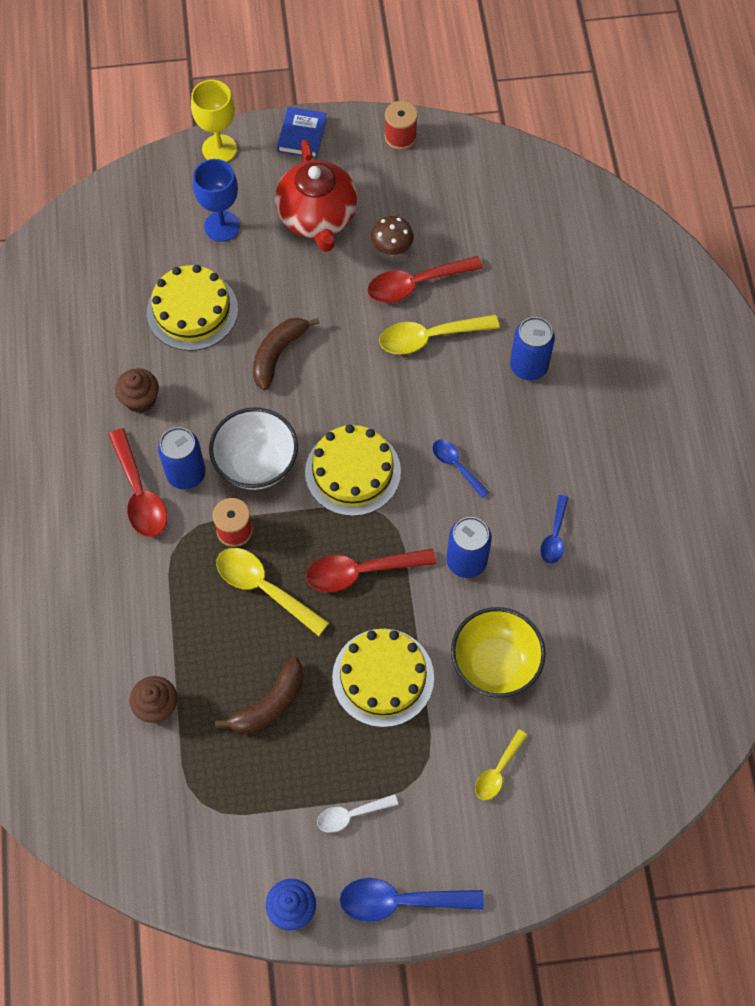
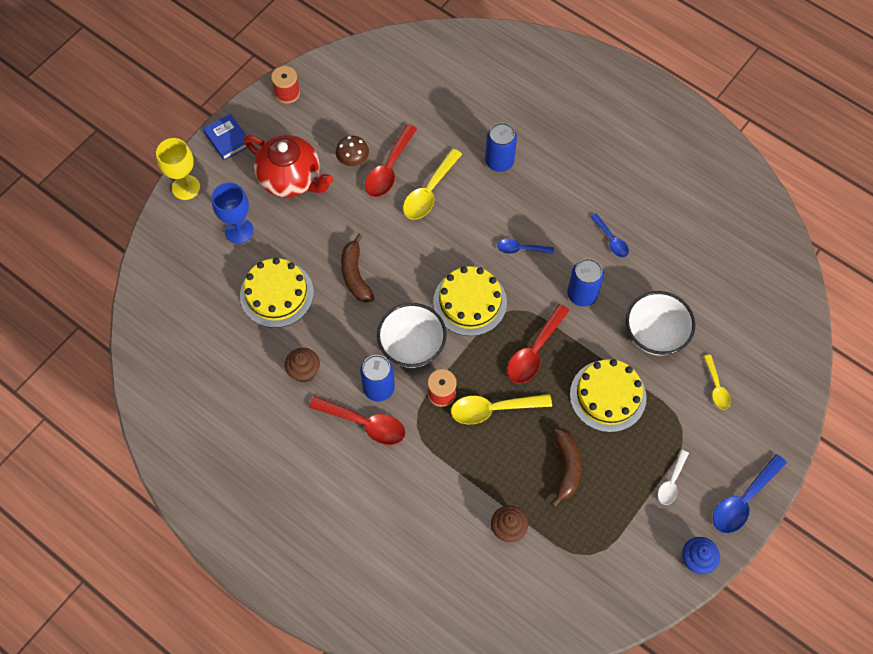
camera: 45 degrees left, 0 degrees up
yellow bowl [451,607,546,698] -> white bowl [626,291,696,355]

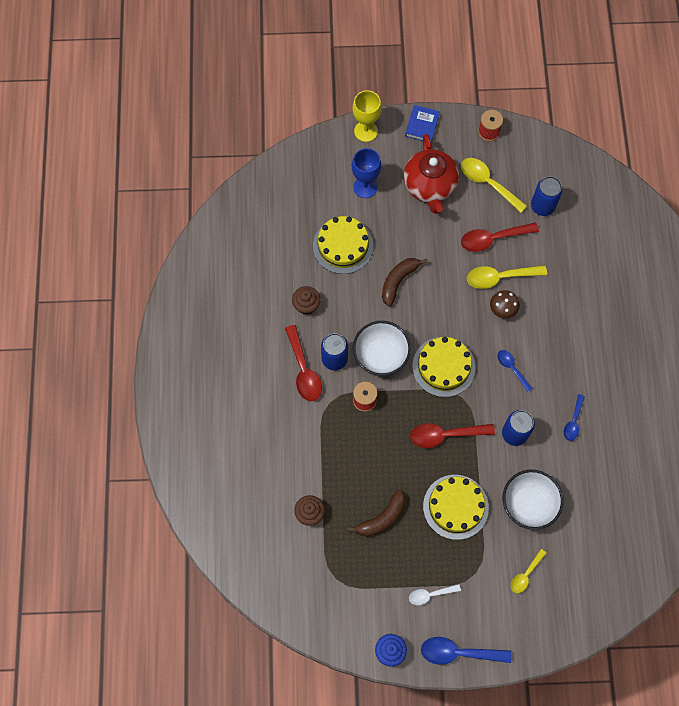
camera: 50 degrees right, 5 degrees up
brown mushroom [336,136,369,166] -> brown mushroom moved to [490,290,520,319]
yellow spoon [451,394,552,424] -> yellow spoon moved to [461,158,527,213]
blue can [485,122,517,172] -> blue can moved to [531,176,563,216]

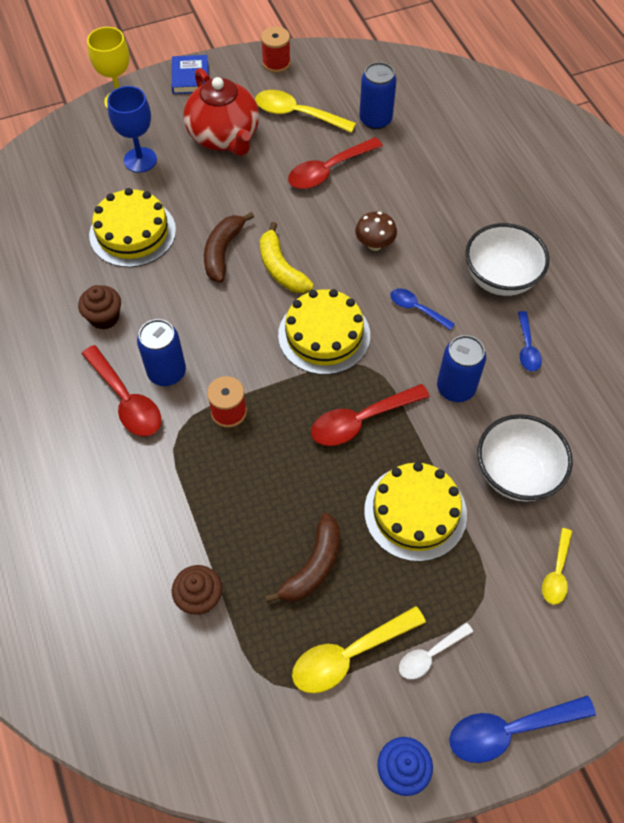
camera: 20 degrees left, 10 degrees down
white bowl [353,321,411,376] -> white bowl moved to [465,223,550,296]
yellow spoon [467,265,547,289] -> yellow spoon moved to [292,606,426,693]
none -> yellow banana [260,222,314,293]

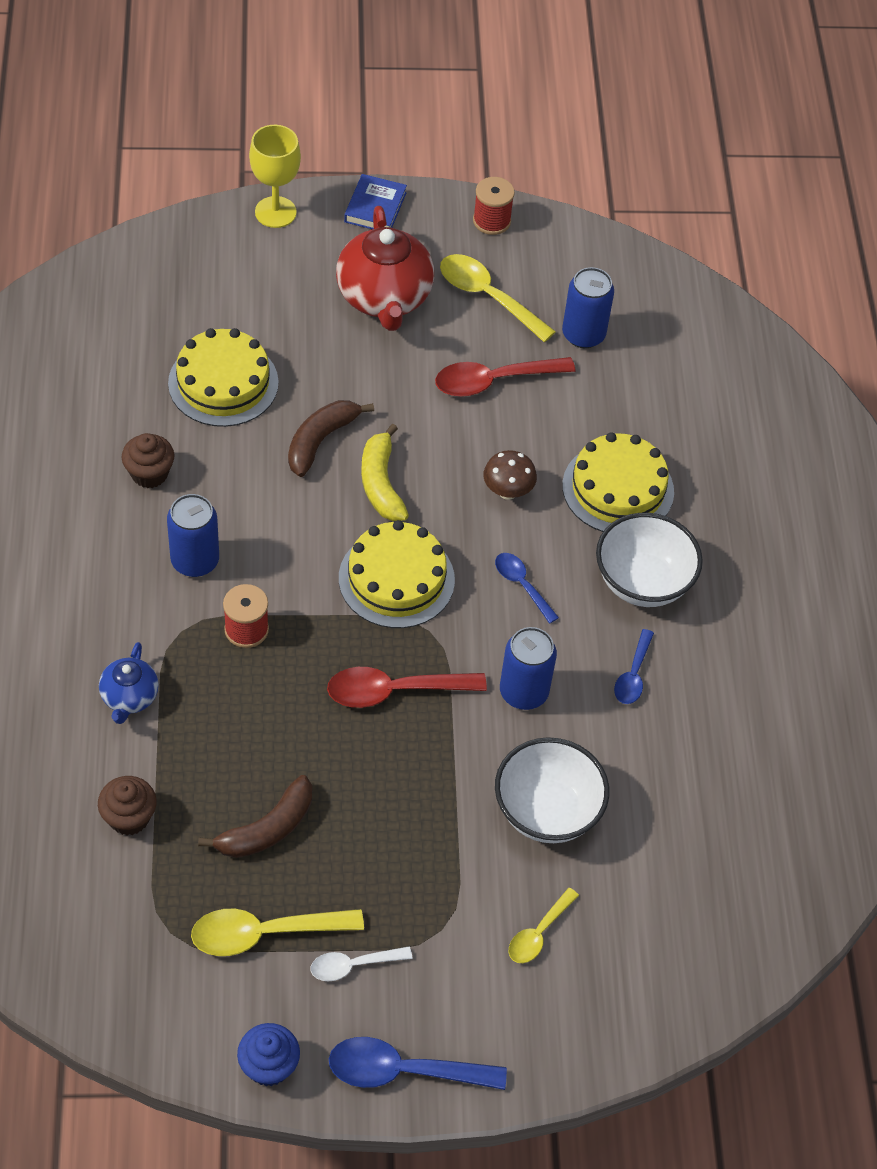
camera: 15 degrees right, 5 degrees down
red spoon [82,345,161,436] -> none
blue goblet [107,86,157,173] -> none
yellow cake [364,462,467,562] -> yellow cake moved to [562,432,674,532]
none -> blue teapot [99,642,159,724]

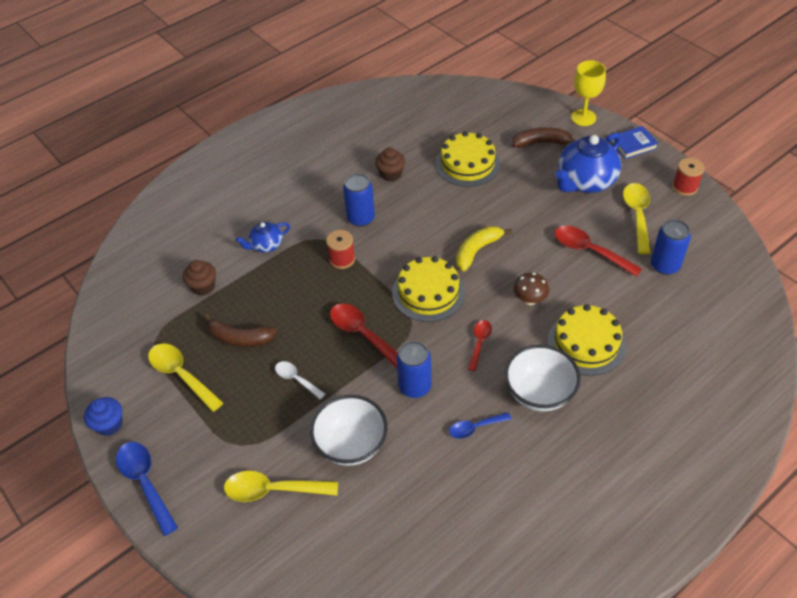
camera: 60 degrees right, 5 degrees down
brown banana [288,400,374,477] -> brown banana moved to [512,127,576,148]
white spoon [311,946,413,981] -> white spoon moved to [275,361,325,400]
red teapot [336,206,434,331] -> blue teapot [555,132,622,193]
blue spoon [495,553,559,623] -> red spoon [468,320,492,371]
yellow spoon [509,888,579,963] -> yellow spoon [224,471,338,502], size x1.68

